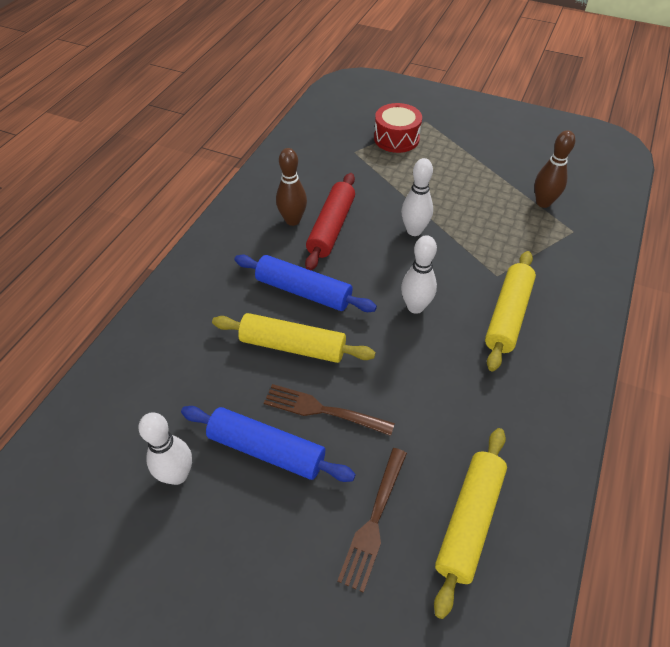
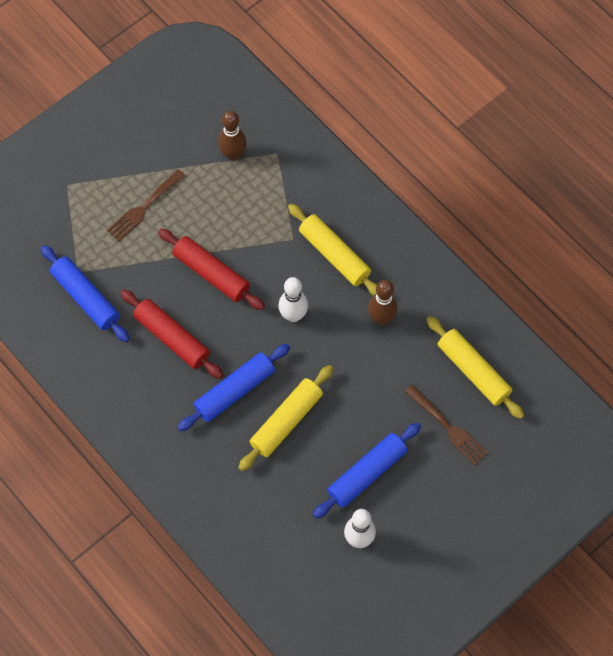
camera: 65 degrees left, 15 degrees up
brown fork [264,384,395,436] -> brown fork moved to [107,169,185,241]
brown bowling pin [276,148,307,226] -> brown bowling pin moved to [368,280,398,325]
red drum [374,103,422,153] -> none
white bowling pin [401,158,433,236] -> red rolling pin [158,229,265,310]
none -> blue rolling pin [41,245,129,342]

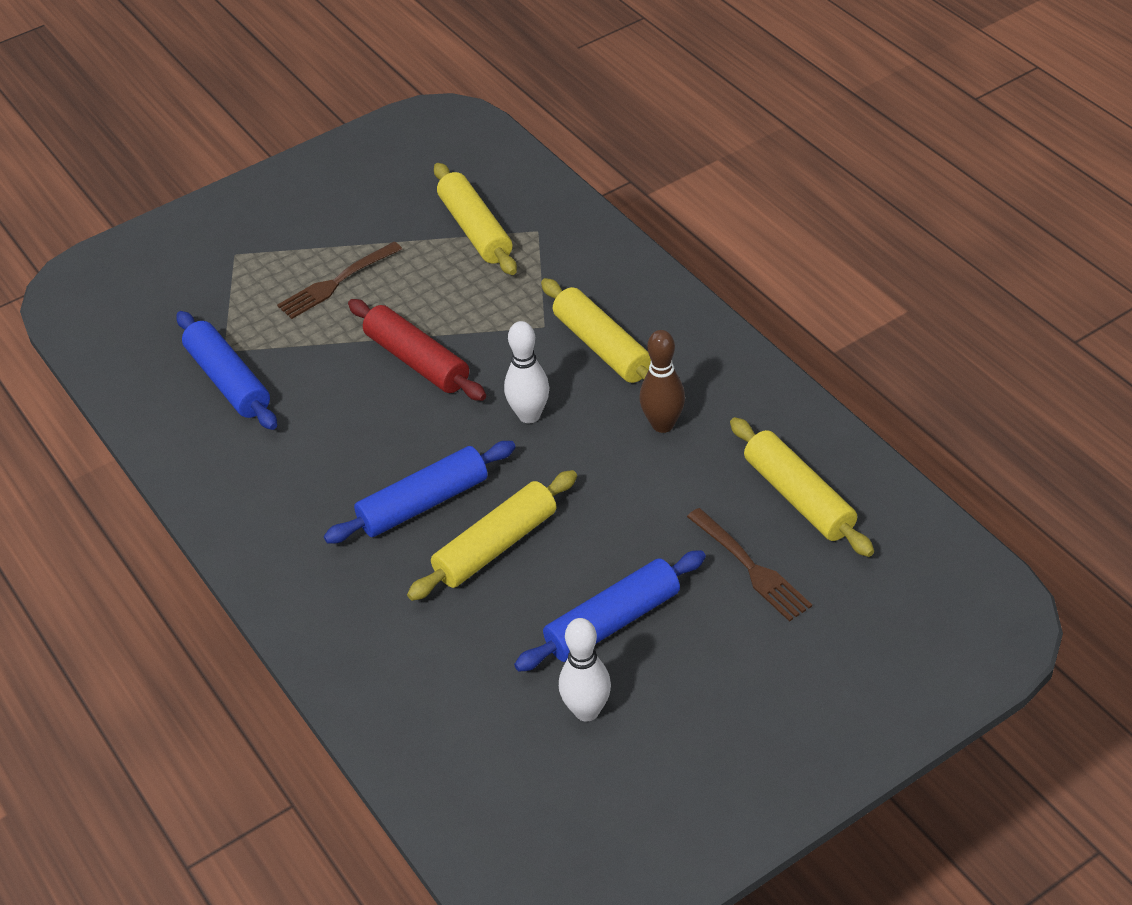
camera: 10 degrees right, 20 degrees down
red rolling pin [121,290,223,379] -> none
brown bowling pin [218,111,247,161] -> yellow rolling pin [434,163,517,275]

